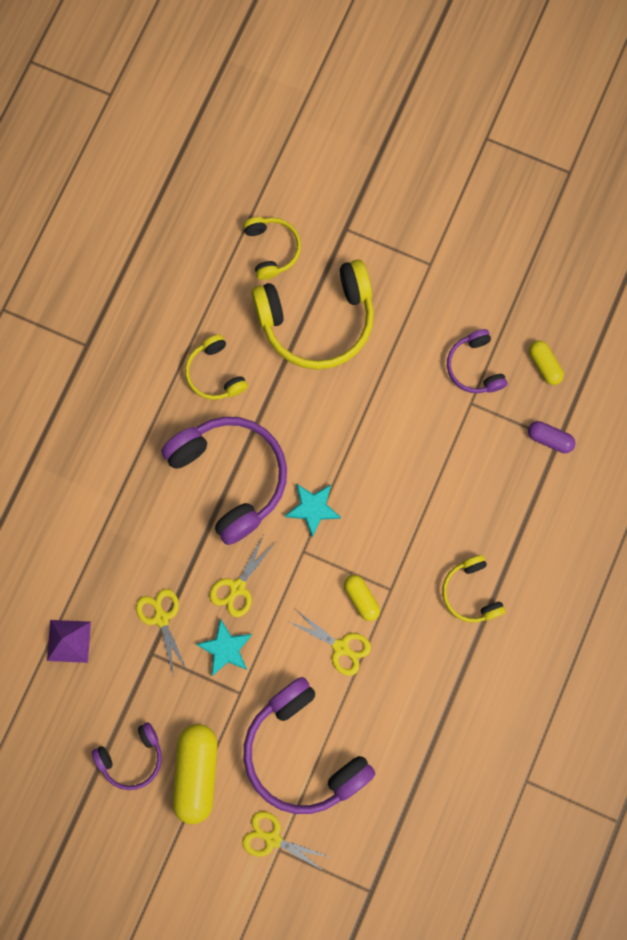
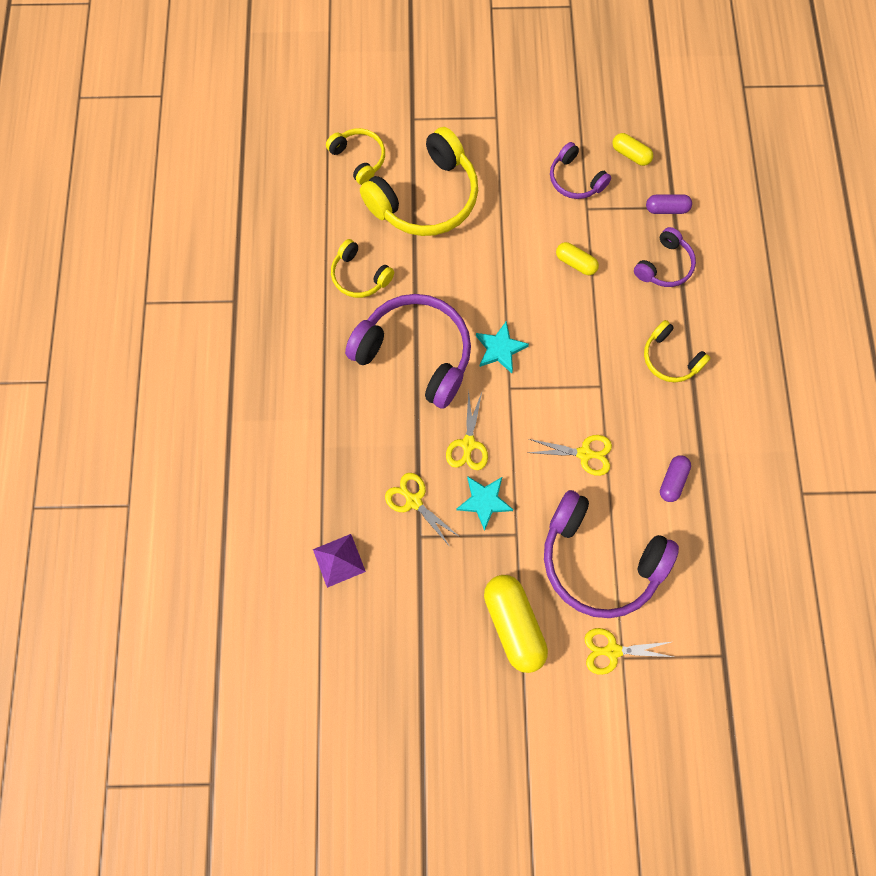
camera: 25 degrees left, 5 degrees down
purple headphones [92,722,162,790] -> purple headphones moved to [634,227,696,287]
yellow capsule [344,575,380,621] -> yellow capsule moved to [556,242,599,275]
none -> purple capsule [660,455,691,502]

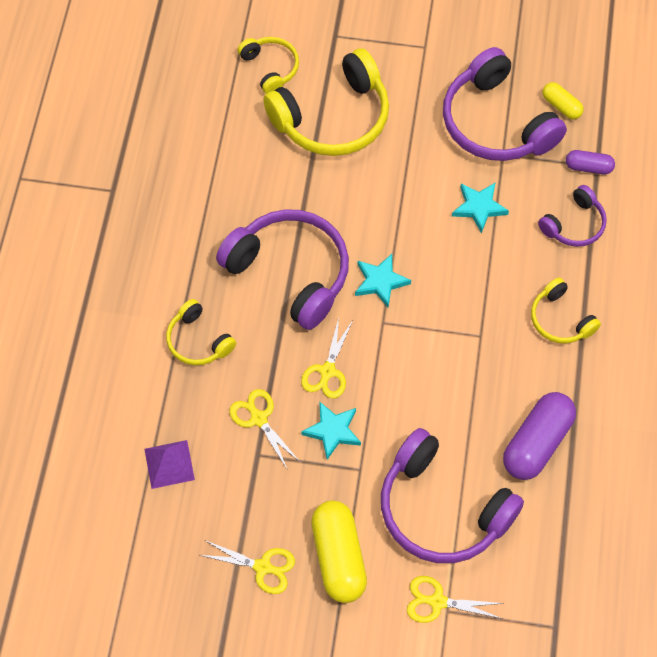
camera: 10 degrees right, 10 degrees down
yellow headphones [331,239,394,298] -> yellow headphones moved to [166,299,236,365]
yellow scissors [528,435,612,476] -> yellow scissors moved to [200,540,295,594]
purple headphones [550,142,611,199] -> purple headphones [443,47,567,161], size x1.90
yellow capsule [556,242,599,275] -> turquoise star [452,182,509,234]
purple capsule [660,455,691,502] -> purple capsule [503,392,576,480], size x1.88

